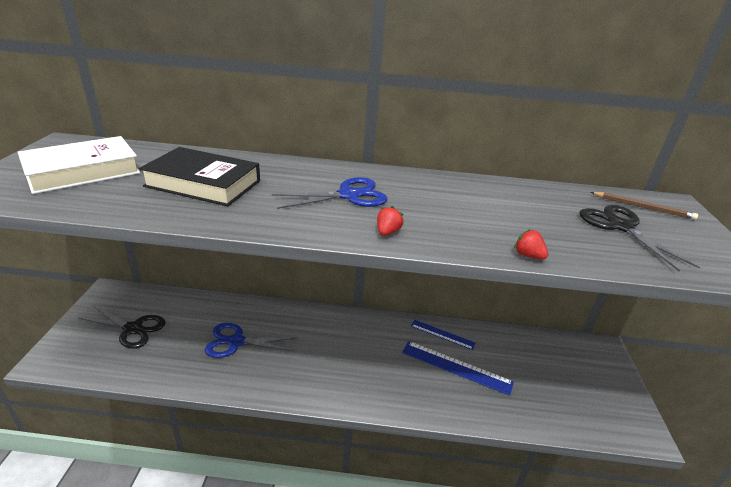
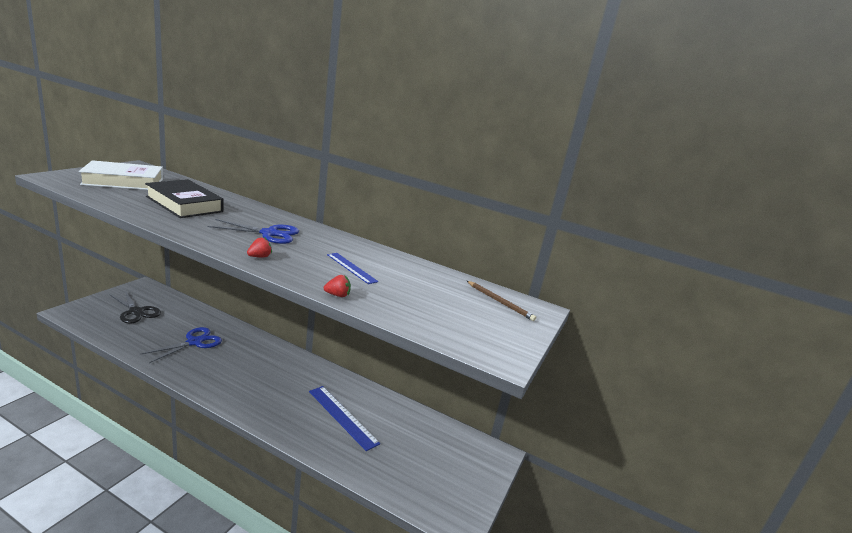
camera: 20 degrees right, 10 degrees down
blue scissors [205,323,297,358] -> blue scissors turned 105 degrees clockwise [142,327,222,363]
blue ruler [411,320,476,350] -> blue ruler moved to [327,253,379,284]
red strawberry [514,229,548,259] -> red strawberry turned 105 degrees clockwise [324,275,351,297]
black scissors [579,205,700,272] -> none

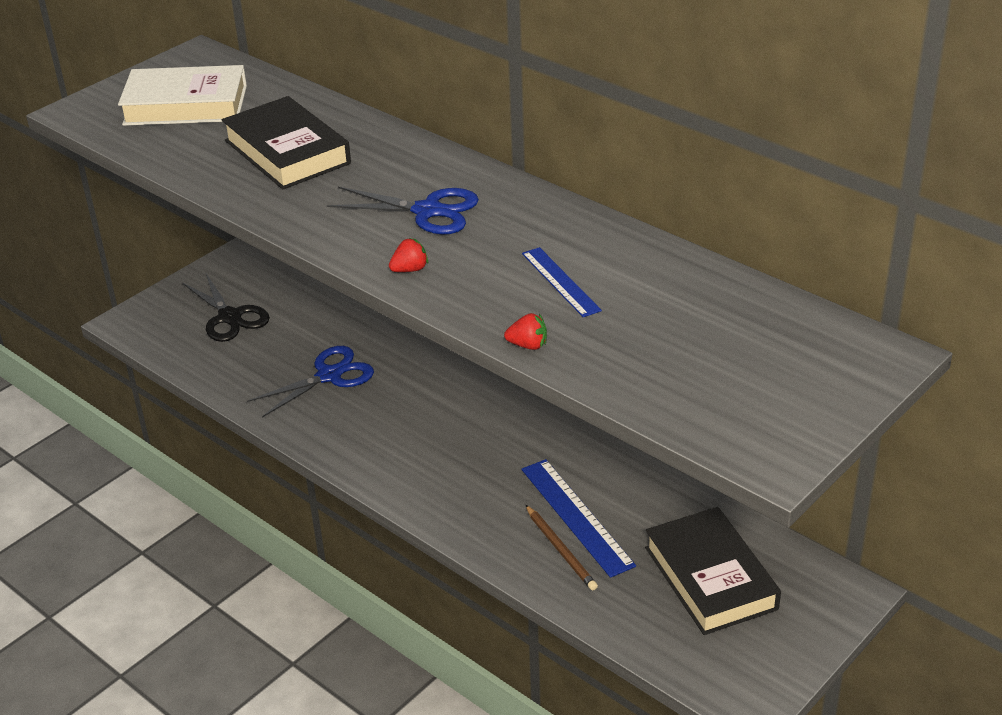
camera: 20 degrees right, 15 degrees up
brown pencil [467,281,536,321] -> brown pencil moved to [526,505,598,591]
none -> black book [645,507,781,635]

